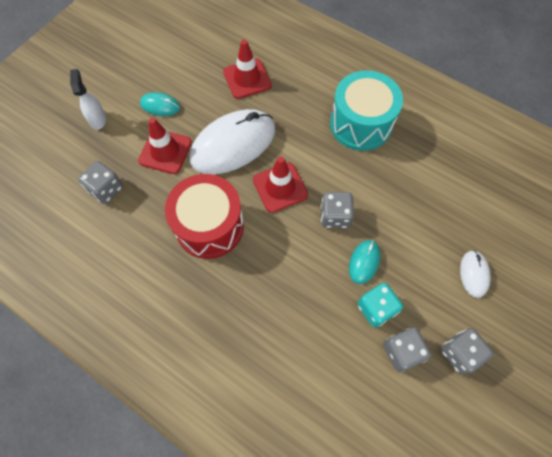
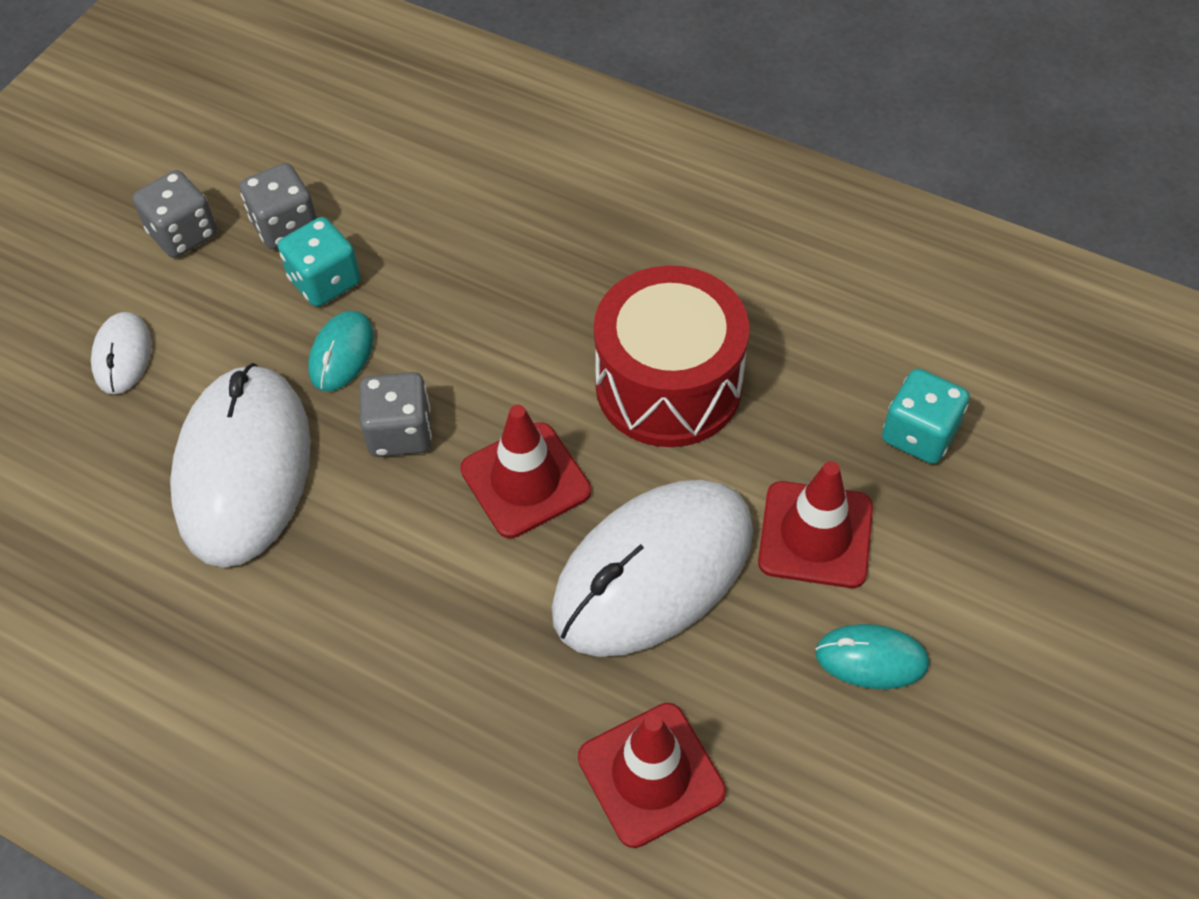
camera: 175 degrees right, 10 degrees down
white spray bottle [70,69,106,130] -> none
grey dice [78,161,123,204] -> turquoise dice [882,369,970,464]
turquoise drum [330,70,403,151] -> none
none -> white mouse [170,363,311,568]

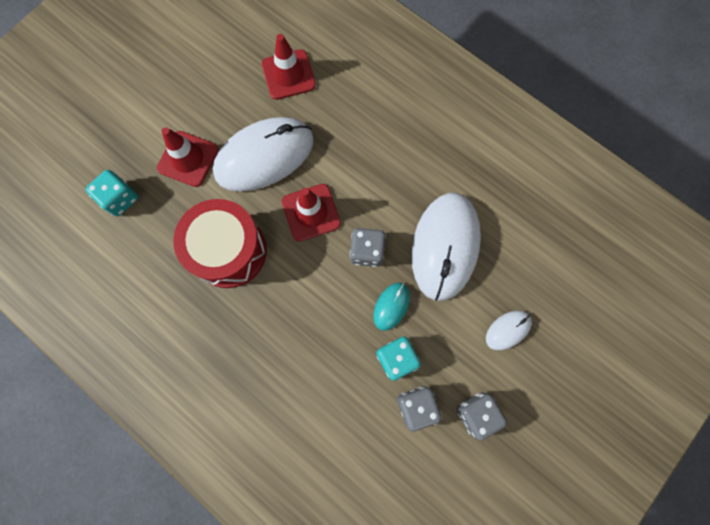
camera: 170 degrees left, 20 degrees up
white mouse [91,312,152,394] -> white mouse turned 45 degrees clockwise [486,310,532,350]
turquoise mouse [815,624,929,689] -> none

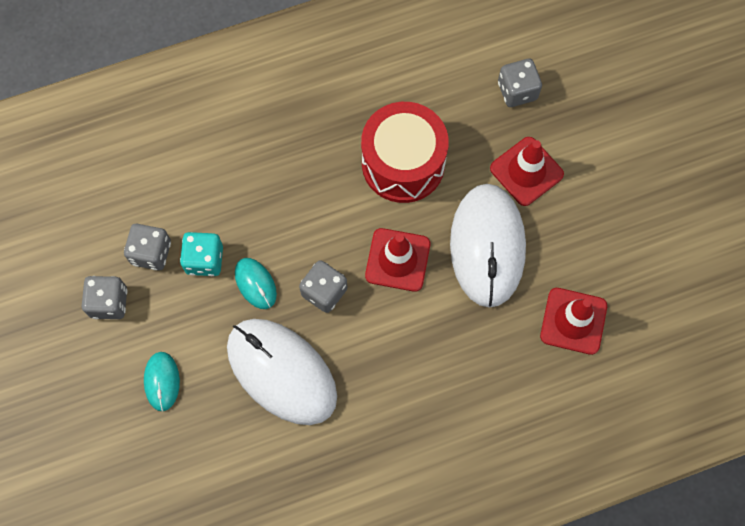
camera: 120 degrees right, 5 degrees down
turquoise dice [85,170,138,216] -> grey dice [498,59,542,107]
white mouse [486,310,532,350] -> turquoise mouse [144,352,180,411]

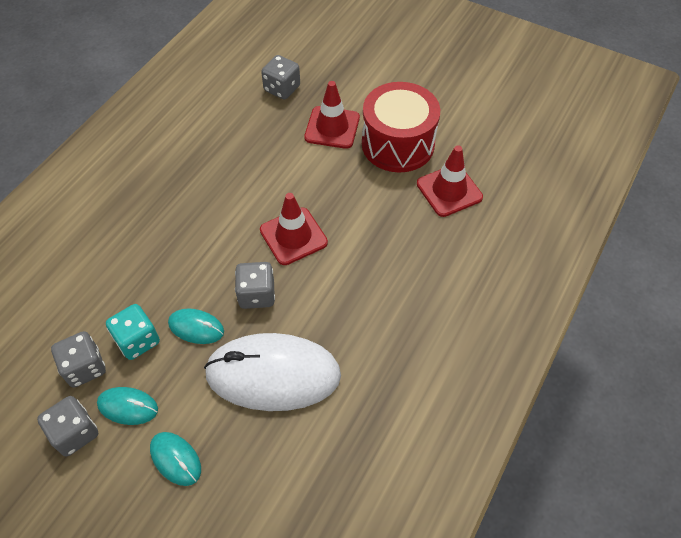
camera: 40 degrees left, 15 degrees down
red drum [361,102,449,203] -> red drum moved to [362,82,440,172]
white mouse [450,184,526,308] -> none
none -> turquoise mouse [97,387,158,425]

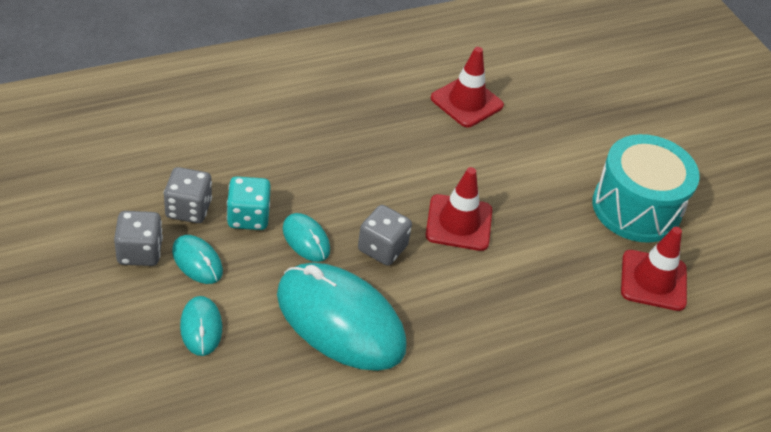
camera: 30 degrees right, 10 degrees down
white mouse [204,333,341,411] -> turquoise mouse [277,262,407,371]
grey dice [261,55,300,100] -> none
red traffic cone [304,81,360,149] -> red traffic cone moved to [431,47,504,127]
red drum [362,82,440,172] -> turquoise drum [592,134,700,243]

